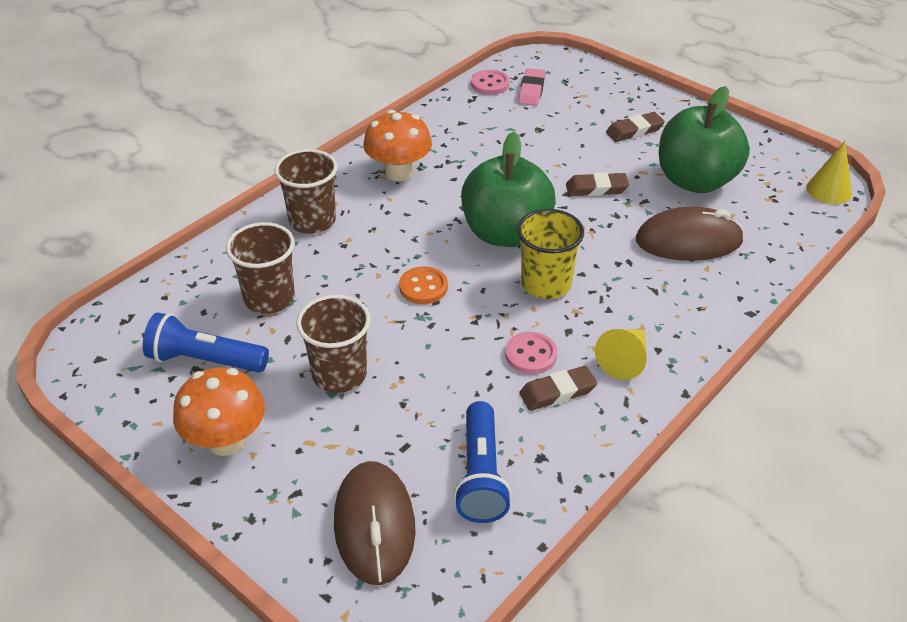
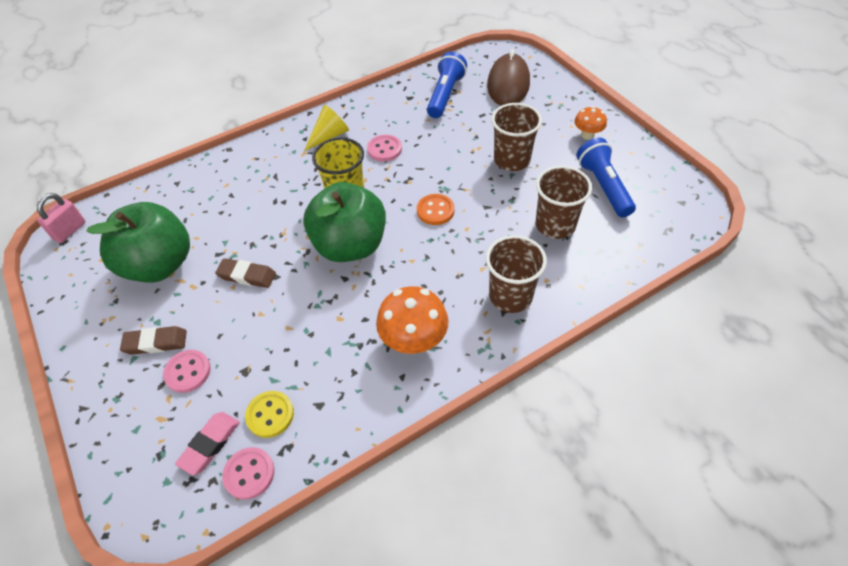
camera: 160 degrees left, 10 degrees up
blue flashlight [143,312,269,372] -> blue flashlight turned 135 degrees counterclockwise [576,138,636,217]
orange mushroom [173,367,265,456] -> orange mushroom [574,106,607,140], size x0.58
brown eraser [519,366,597,411] -> none
brown mouse [636,207,744,261] -> none
yellow cone [806,141,852,204] -> pink padlock [37,193,85,243]
none -> pink button [163,350,211,393]
none -> yellow button [245,391,294,438]

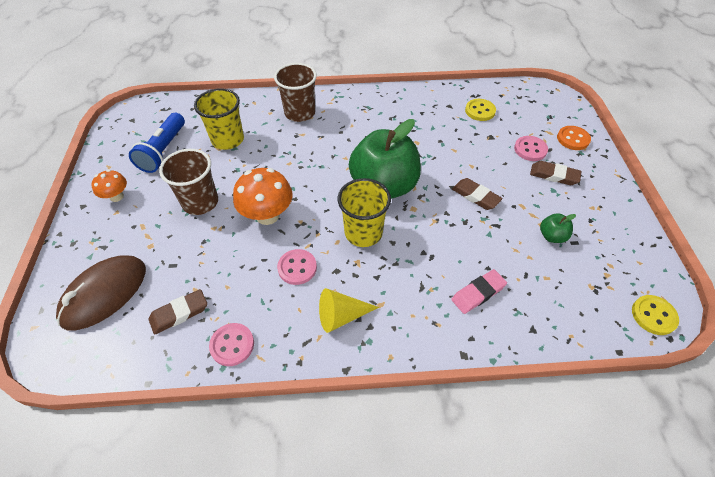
camera: 155 degrees left, 0 degrees up
pink padlock [37,193,85,243] -> yellow button [632,295,679,335]
green apple [86,202,190,283] -> green apple [540,213,576,243], size x0.41
pink eraser [175,412,240,475] -> pink eraser moved to [451,269,507,314]
pink button [222,447,275,500] -> pink button moved to [209,323,254,366]
orange mushroom [376,286,448,354] -> orange mushroom moved to [233,168,293,225]
orange button [417,194,455,225] -> orange button moved to [557,126,591,150]
blue flashlight [427,52,467,118] -> brown eraser [149,289,207,335]
brown cup [536,166,592,239] -> yellow cup [194,88,244,150]

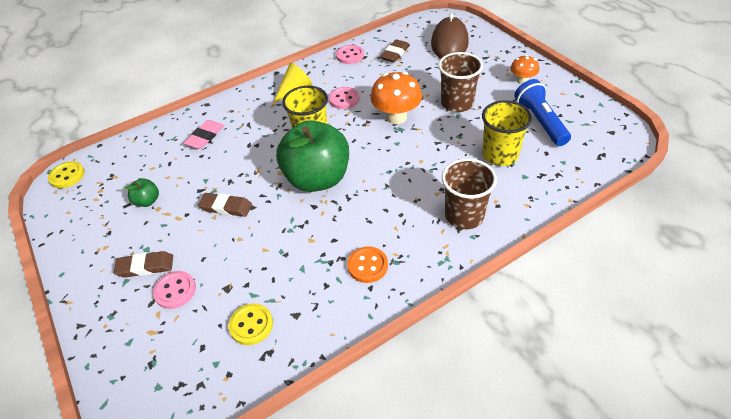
camera: 155 degrees right, 5 degrees down
orange button [557,126,591,150] -> orange button moved to [347,246,388,283]

